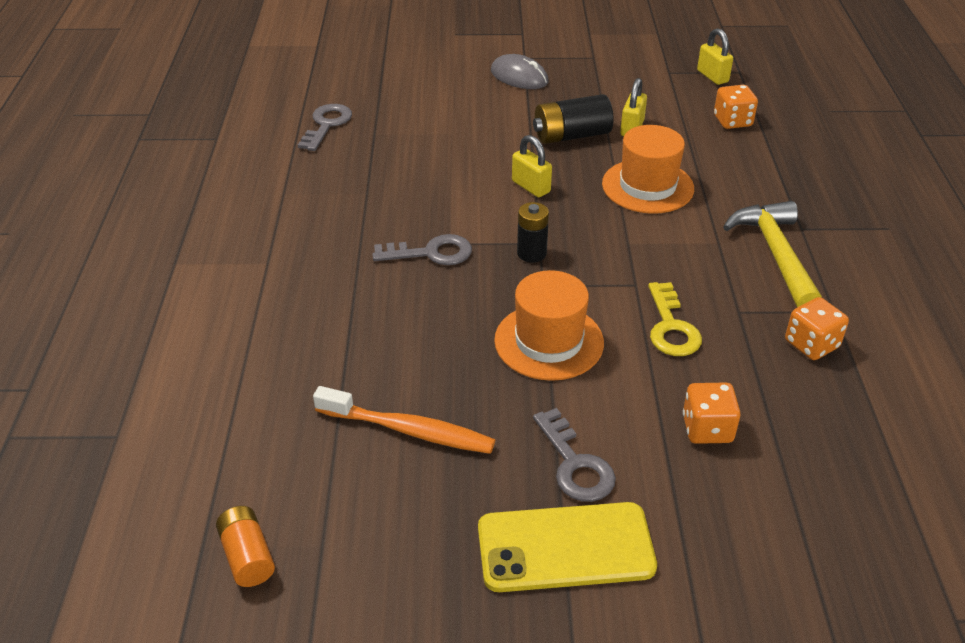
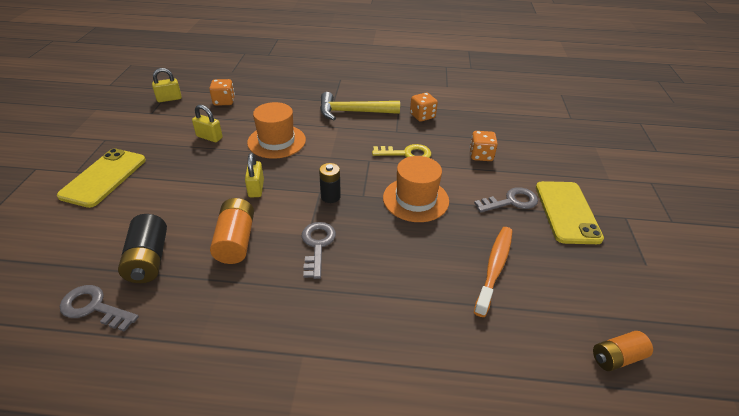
camera: 85 degrees left, 0 degrees up
grey mouse [491,54,548,89] -> yellow phone [57,148,146,208]
yellow padlock [512,135,552,197] -> yellow padlock turned 60 degrees counterclockwise [245,153,264,197]
black battery [533,94,614,144] -> black battery moved to [118,214,167,283]
none -> orange battery [210,198,254,264]

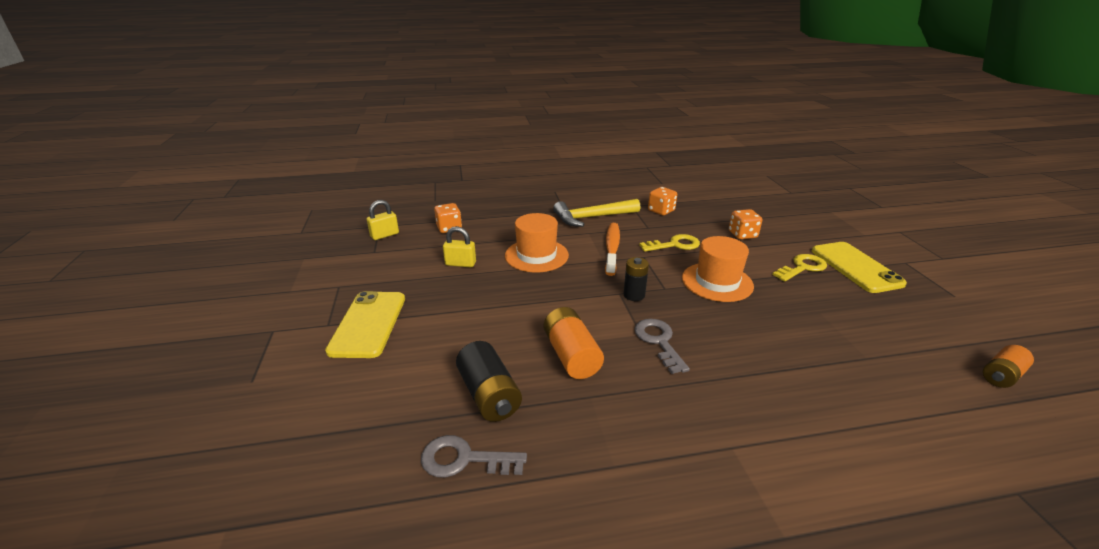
camera: 15 degrees left, 10 degrees down
yellow padlock [245,153,264,197] -> none
grey key [474,187,538,213] -> yellow key [772,254,827,282]
orange toothbrush [474,227,512,317] -> orange toothbrush moved to [605,223,620,276]

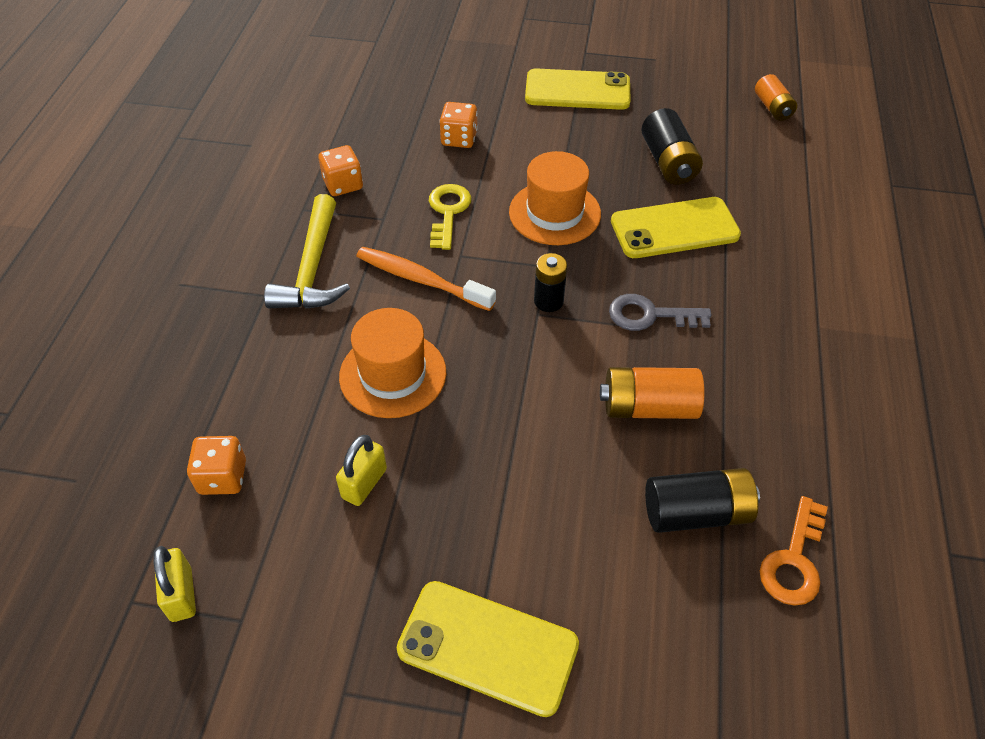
camera: 70 degrees left, 20 degrees up
grey key [421,435,527,478] -> orange key [760,496,828,606]
yellow key [772,254,827,282] -> none
none -> yellow phone [611,197,741,258]
none -> black battery [642,108,703,185]

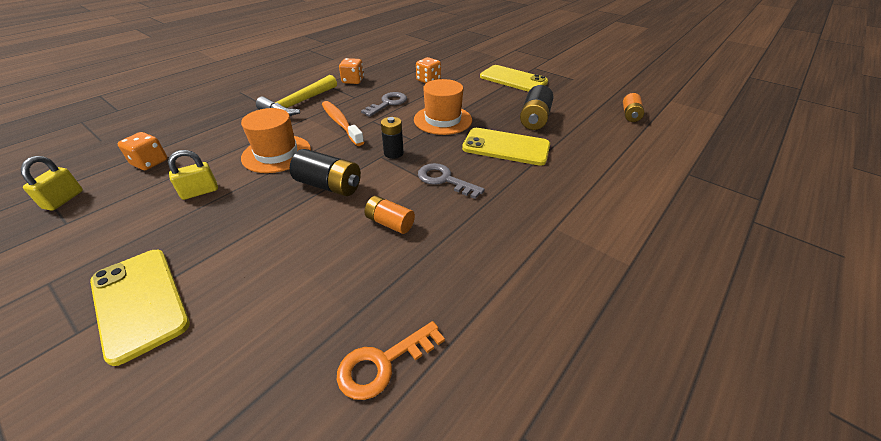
camera: 30 degrees right, 10 degrees down
yellow key [429,184,471,250] -> grey key [361,92,407,117]
orange battery [600,367,705,419] -> orange battery [365,196,415,234], size x0.66
black battery [645,468,760,533] -> black battery moved to [290,149,361,196]

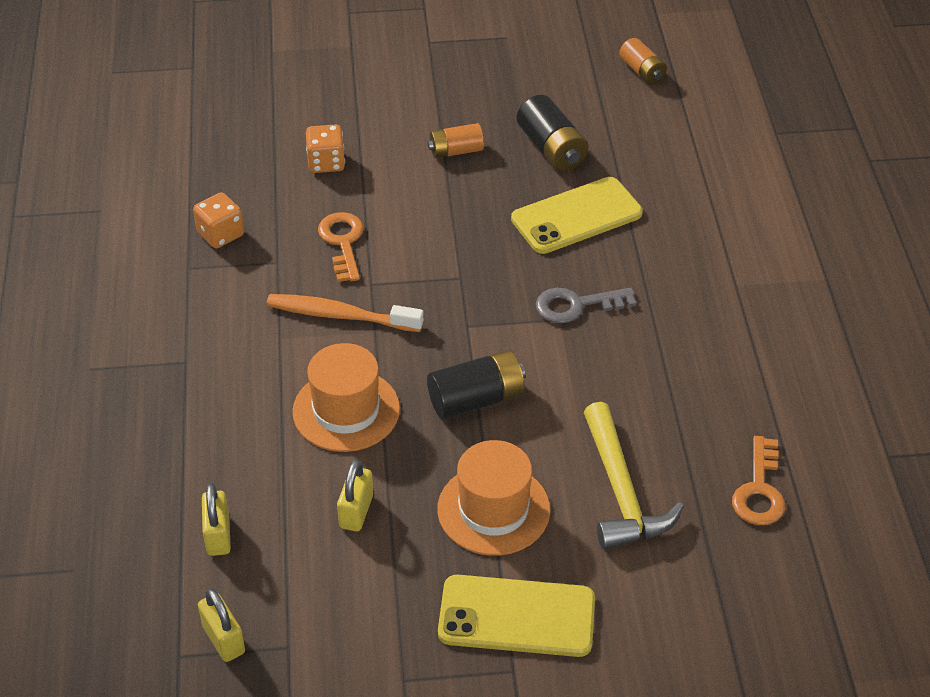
camera: 45 degrees left, 5 degrees up
orange dice [117,132,167,170] -> yellow padlock [202,483,231,556]
yellow hammer [256,75,337,116] -> yellow hammer moved to [584,402,684,549]
grey key [361,92,407,117] -> orange key [318,212,364,282]
orange battery [365,196,415,234] -> orange battery moved to [428,123,484,158]
black battery [381,117,404,159] -> none
orange hat [414,79,472,135] -> orange hat moved to [437,440,550,556]
yellow phone [480,65,548,92] -> none

